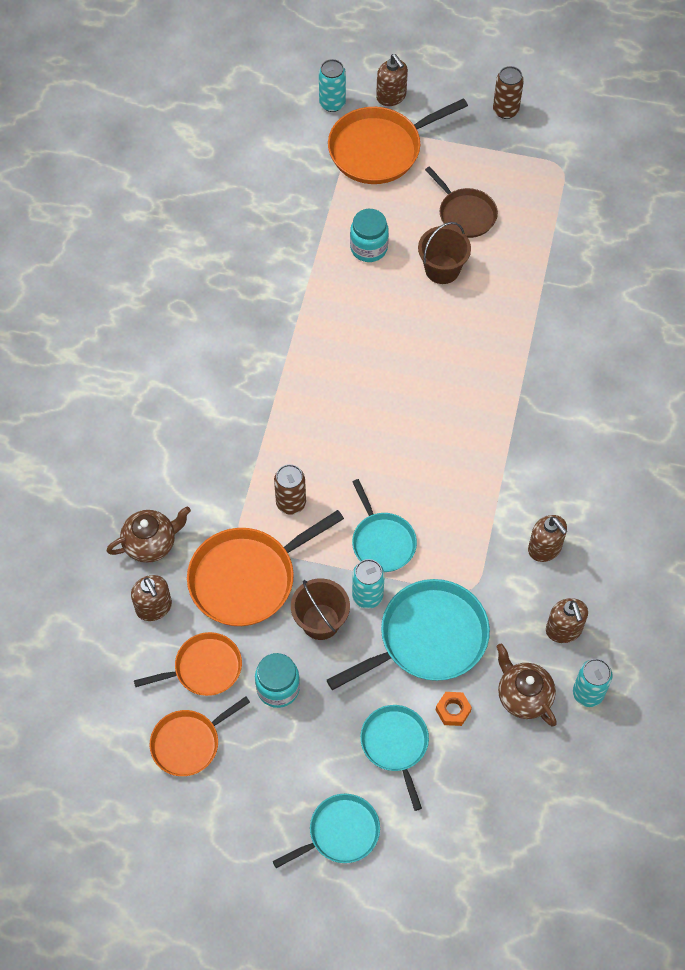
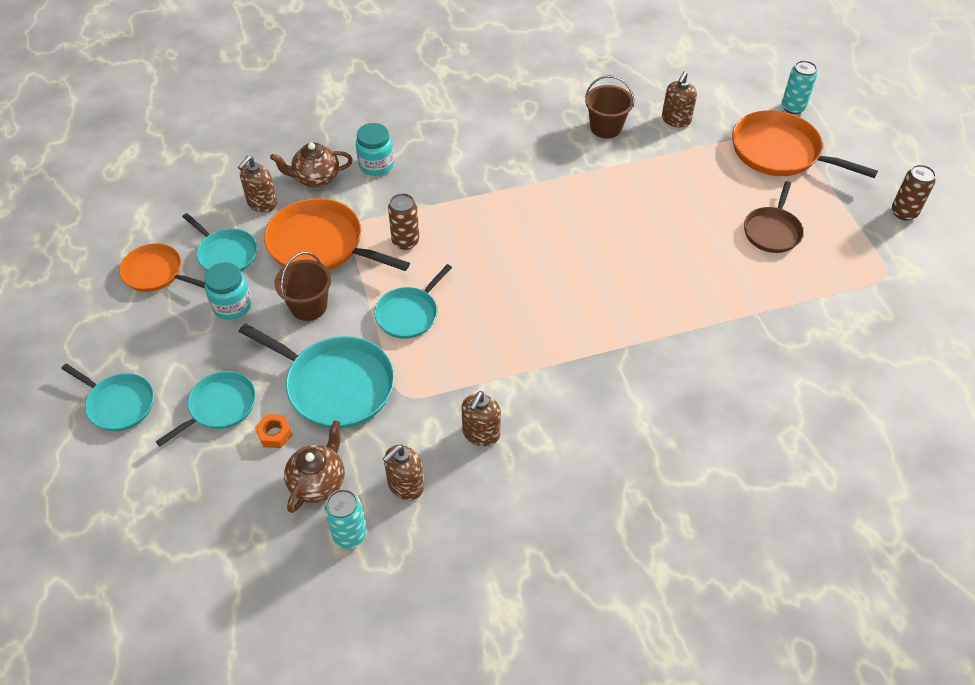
camera: 60 degrees right, 10 degrees down
brown teapot [107,506,191,563] -> brown teapot turned 135 degrees clockwise [270,143,353,187]
orange pan [134,632,242,696] -> turquoise pan [182,213,257,272]
turquoise jar [350,209,389,262] -> turquoise jar moved to [356,123,394,176]
turquoise can [352,559,385,609] -> none
brown soap dispenser [376,54,408,106] -> brown soap dispenser moved to [662,71,697,127]
brown bucket [418,222,471,284] -> brown bucket moved to [585,75,634,138]

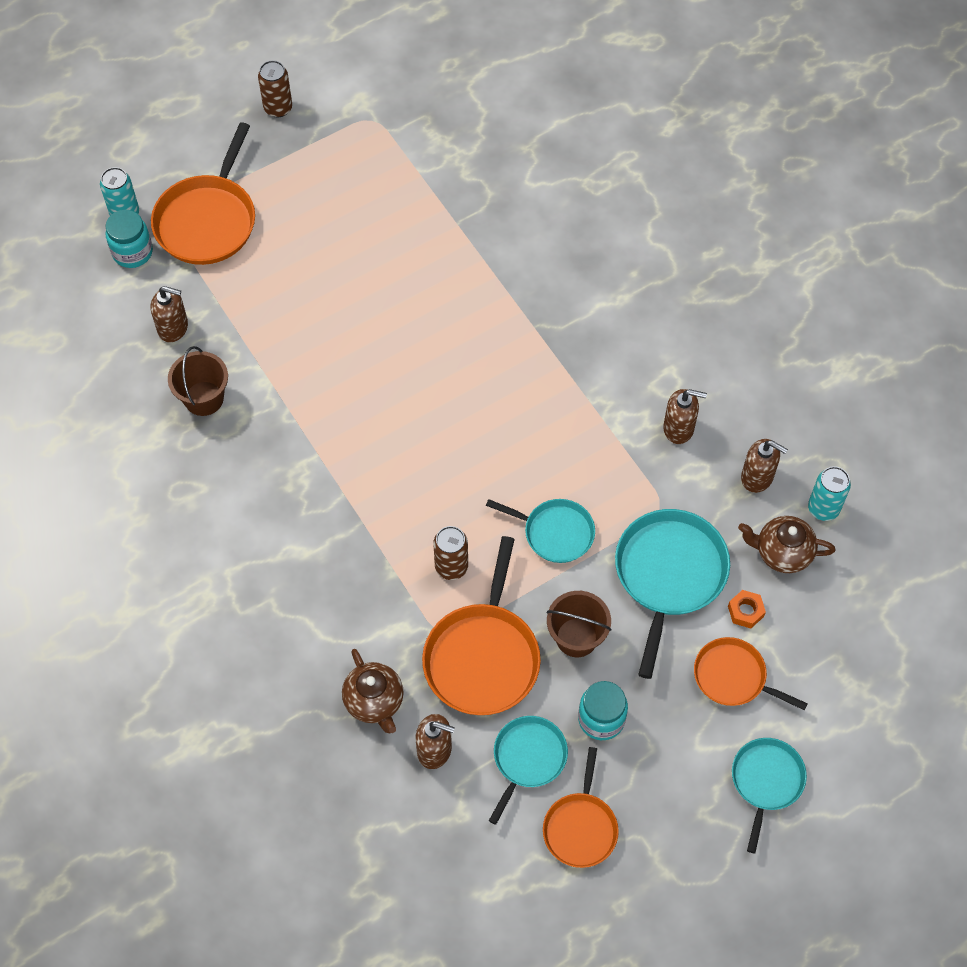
camera: 105 degrees left, 10 degrees up
turquoise pan [156,371,256,446] -> orange pan [694,637,808,710]
turquoise jar [356,123,394,176] -> turquoise jar moved to [105,210,153,268]
brown pan [744,181,804,253] -> none

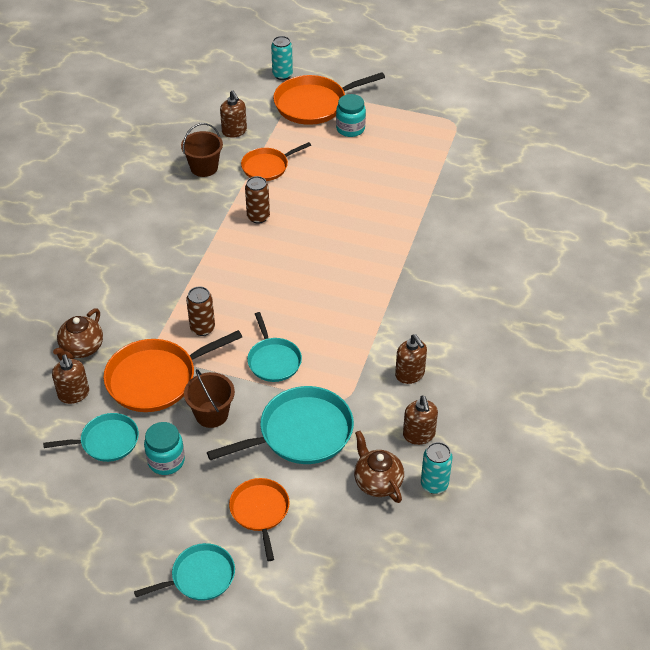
camera: 50 degrees right, 15 degrees down
turquoise jar [105,210,153,268] -> turquoise jar moved to [336,94,366,137]
brown can [258,60,292,118] -> brown can moved to [245,176,270,224]
orange pan [543,747,619,868] -> orange pan moved to [241,142,311,181]
orange nut [728,590,766,628] -> none

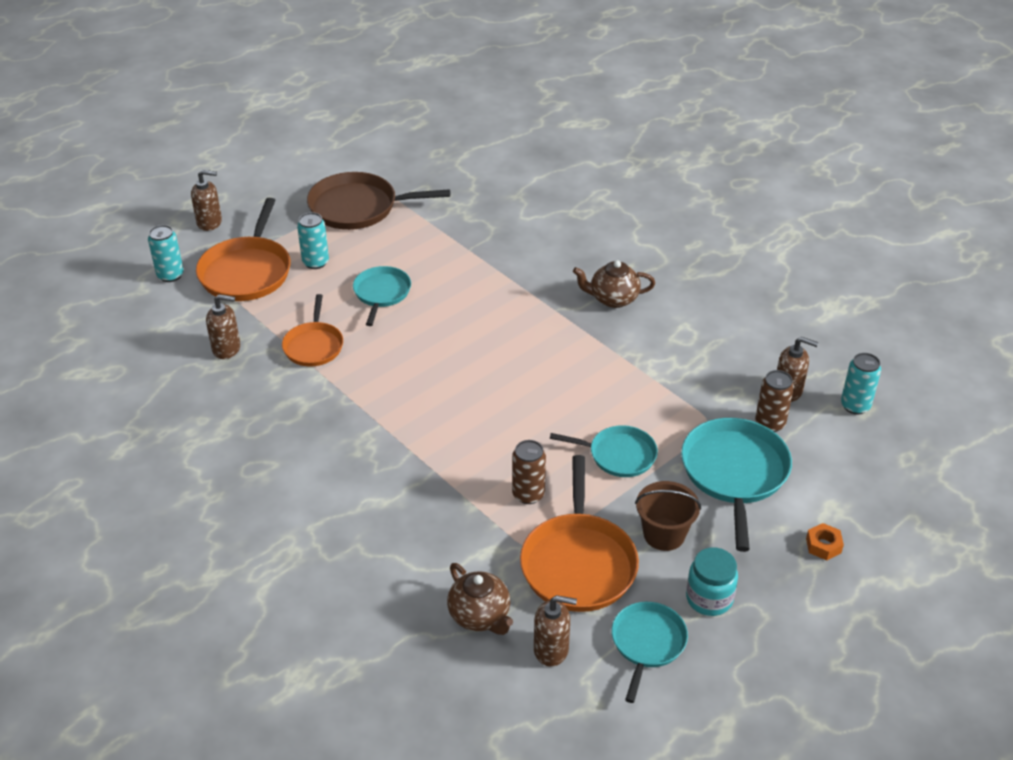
camera: 60 degrees left, 5 degrees down
turquoise pan [134,543,235,601] -> turquoise pan moved to [353,266,411,326]
brown bucket [181,123,223,177] -> none
orange pan [229,478,290,561] -> orange nut [806,523,844,560]
brown can [245,176,270,224] -> brown can moved to [755,370,794,432]
turquoise jar [336,94,366,137] -> turquoise can [297,212,329,269]
brown teapot [354,431,404,503] -> brown teapot moved to [573,260,655,308]
brown soap dispenser [395,334,427,384] -> brown soap dispenser moved to [191,170,222,231]
none -> brown pan [307,172,450,230]

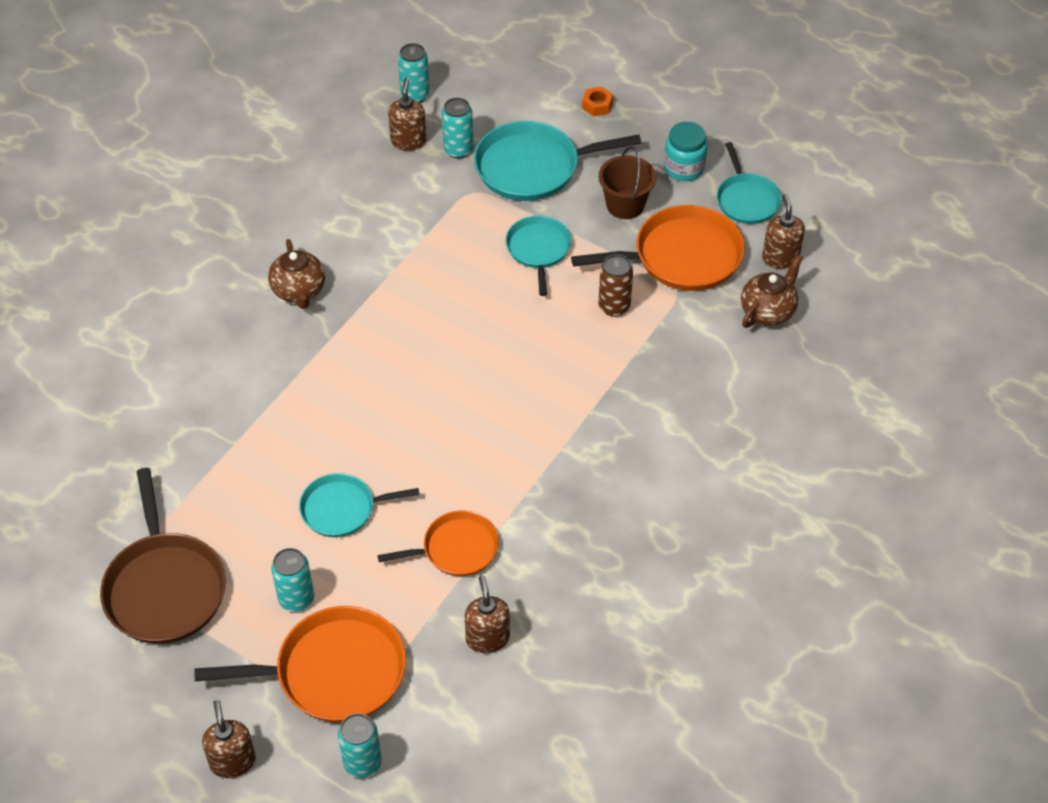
camera: 105 degrees left, 10 degrees up
turquoise pan [612,602,688,703] -> turquoise pan turned 105 degrees counterclockwise [717,142,782,224]
brown can [755,370,794,432] -> turquoise can [442,98,473,159]

